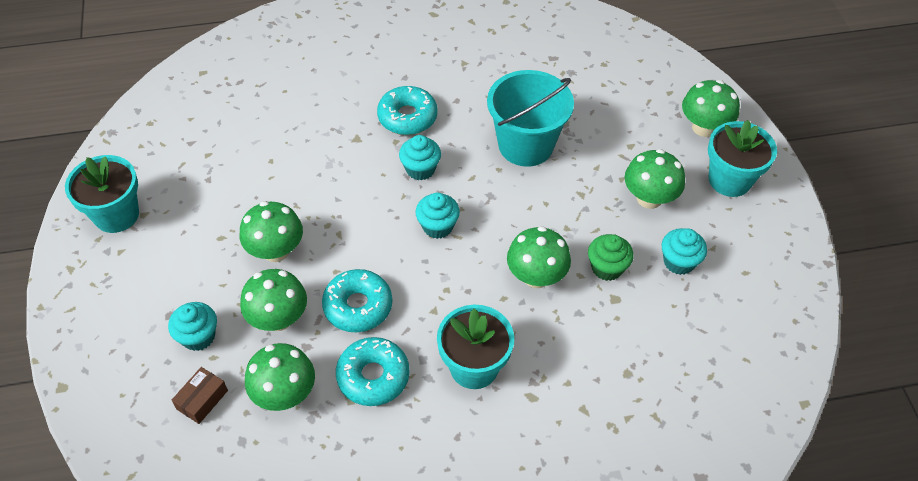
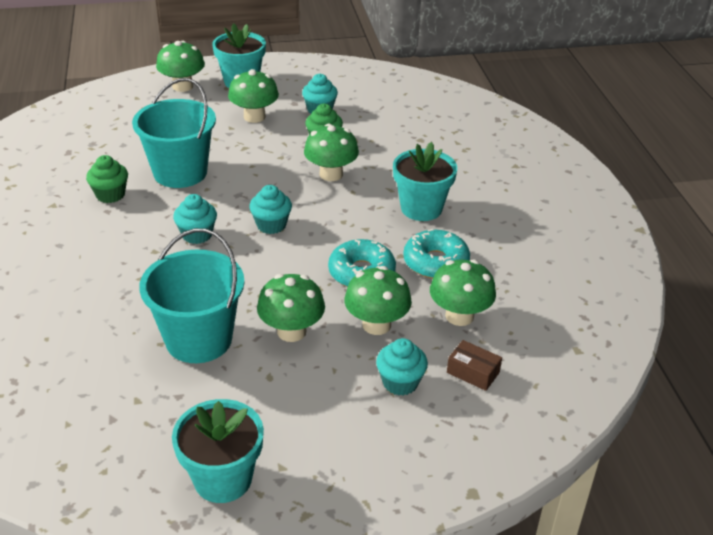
camera: 90 degrees left, 15 degrees down
turquoise donut [377,86,438,135] -> none
none -> green cupcake [86,155,128,203]
none -> turquoise bucket [139,228,244,363]

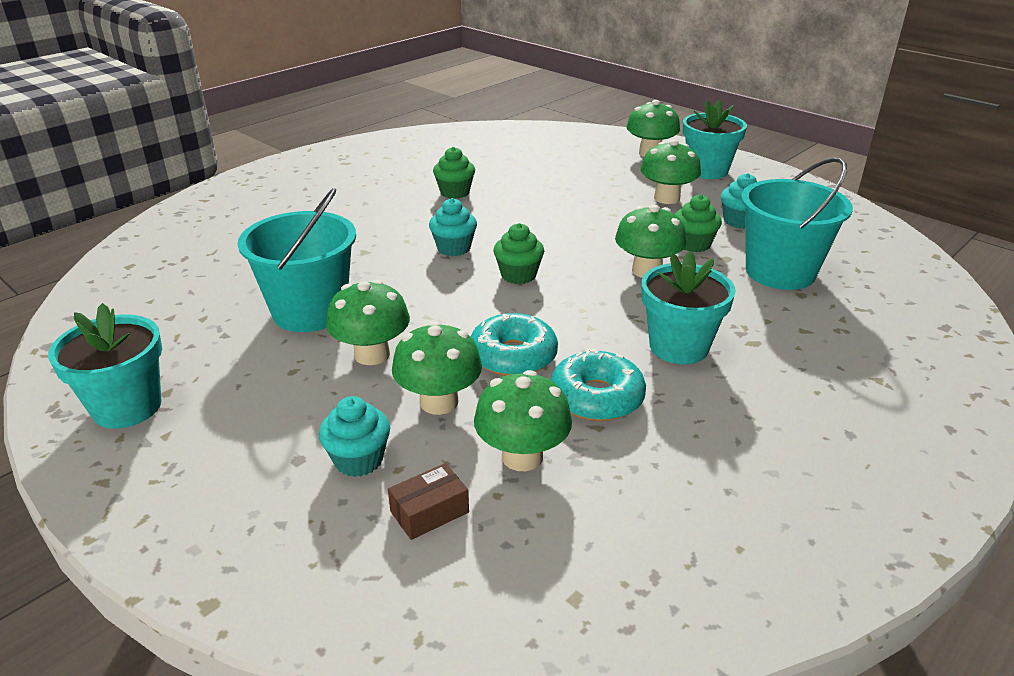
camera: 55 degrees right, 5 degrees down
turquoise bucket [132,78,216,188] -> turquoise bucket moved to [741,157,853,290]
turquoise cupcake [249,185,292,234] -> green cupcake [494,223,544,284]
brown box [447,340,502,391] -> brown box turned 60 degrees clockwise [388,463,469,540]

